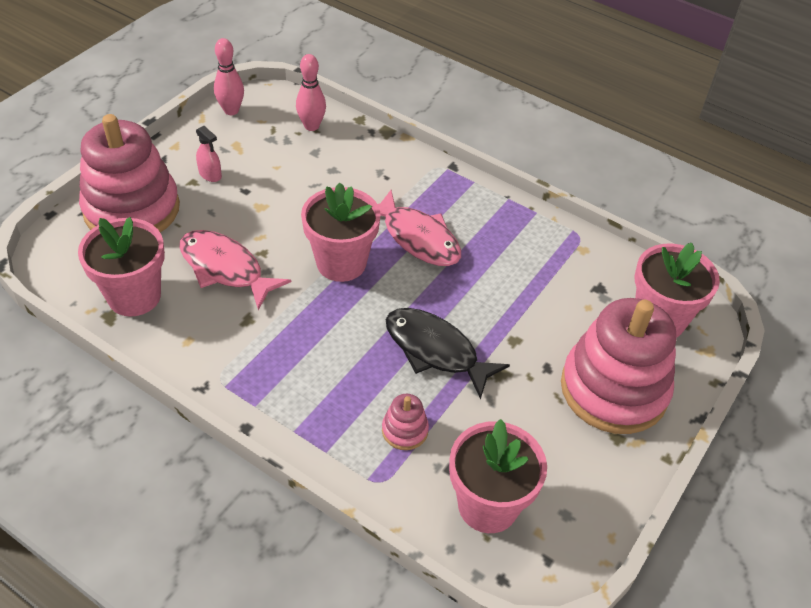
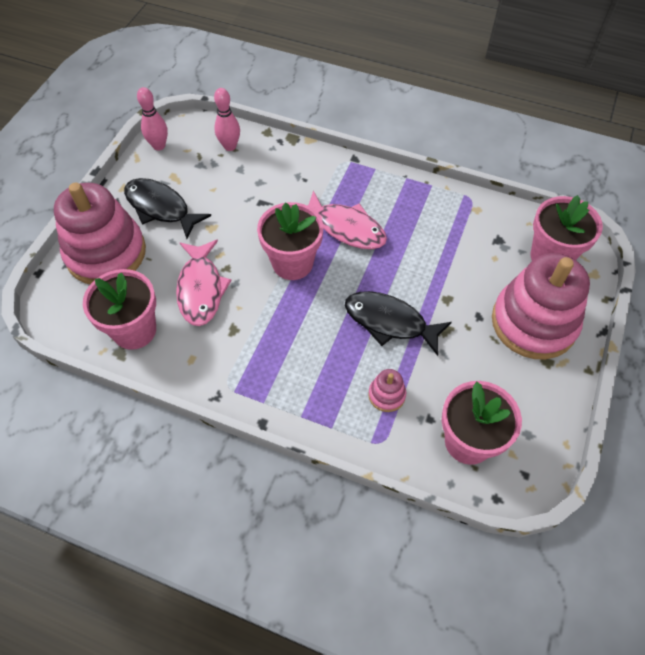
camera: 10 degrees left, 10 degrees up
pink fish [180,230,291,310] -> pink fish turned 120 degrees counterclockwise [176,240,232,326]
pink spray bottle [196,126,222,182] -> black fish [124,178,211,239]

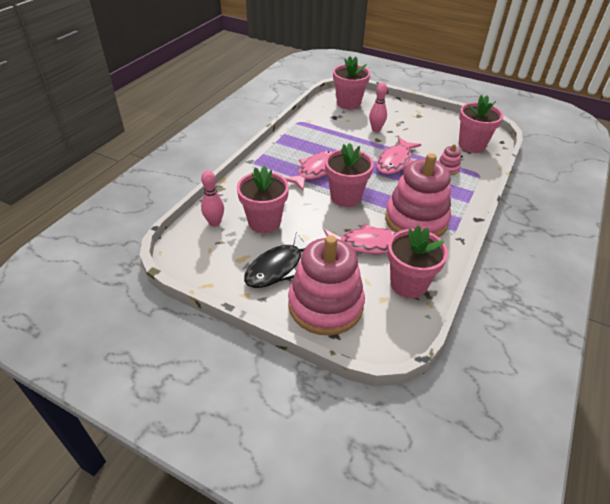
camera: 85 degrees left, 15 degrees down
pink bowling pin [137,87,168,151] -> pink bowling pin moved to [369,83,387,132]
black fish [345,291,452,356] -> pink fish [376,137,421,174]
pink stacking toy [492,253,590,359] -> pink stacking toy moved to [385,153,451,237]
none -> pink flower pot [237,165,289,233]

